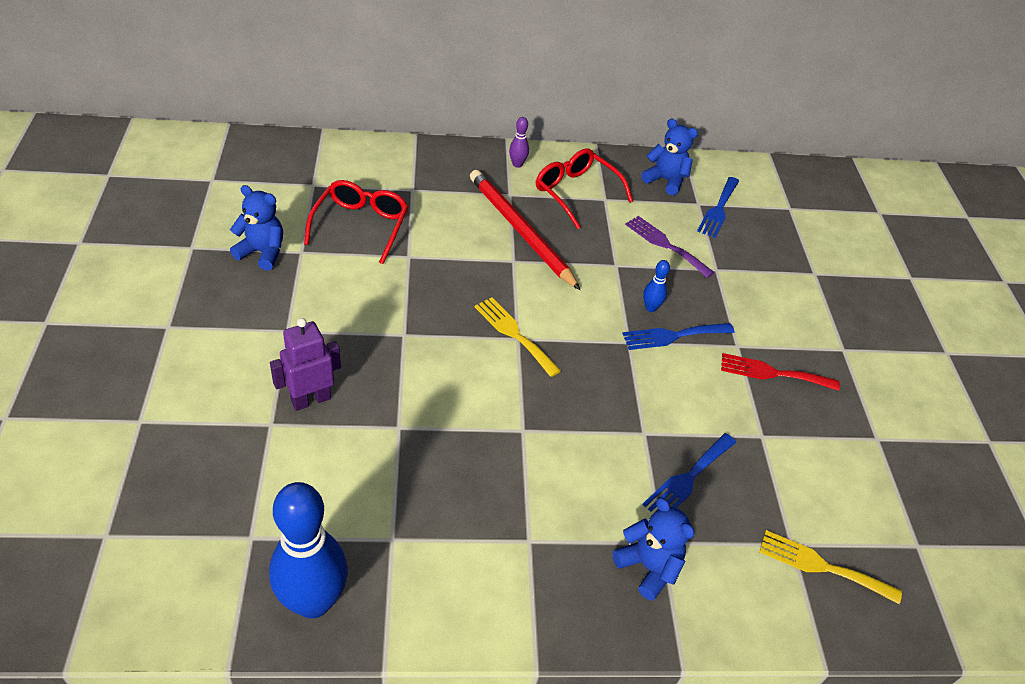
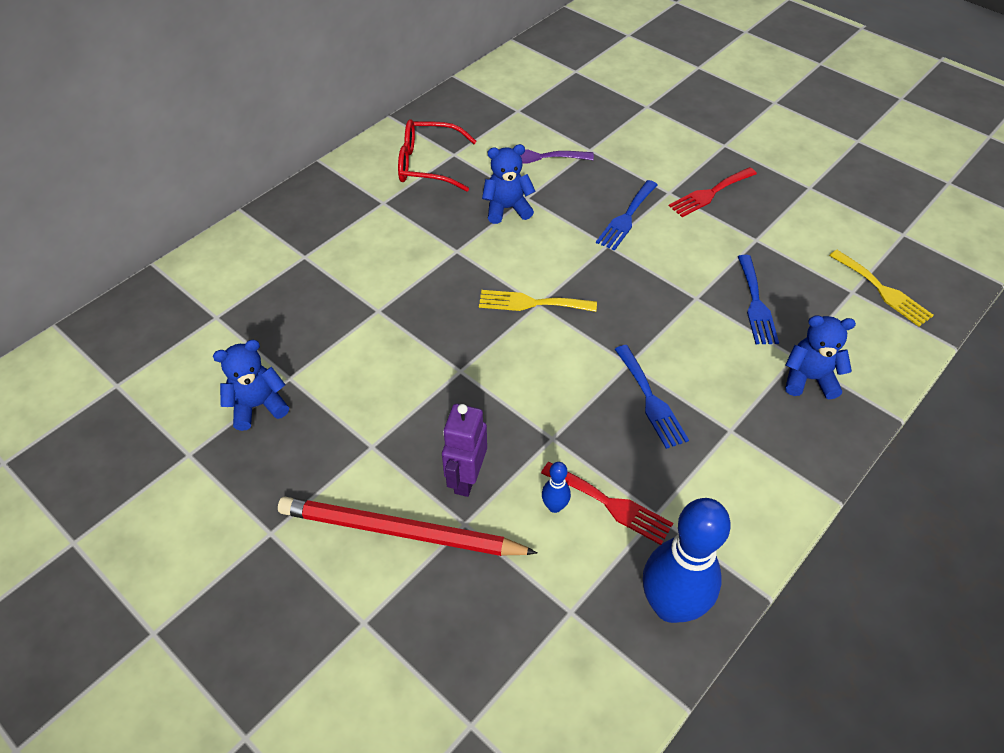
camera: 40 degrees left, 5 degrees up
red glasses [304,180,409,264] -> none
red pencil [470,170,580,290] -> red pencil moved to [278,497,537,556]
purple bowling pin [509,117,529,168] -> none
blue teddy bear [641,119,698,195] -> blue teddy bear moved to [482,144,535,224]
blue bowling pin [643,260,670,312] -> blue bowling pin moved to [542,462,571,513]
blue fork [697,177,739,238] -> blue fork moved to [615,345,689,449]
yellow fork [760,530,902,604] -> yellow fork turned 105 degrees counterclockwise [829,250,934,327]
none -> red fork [541,462,673,545]

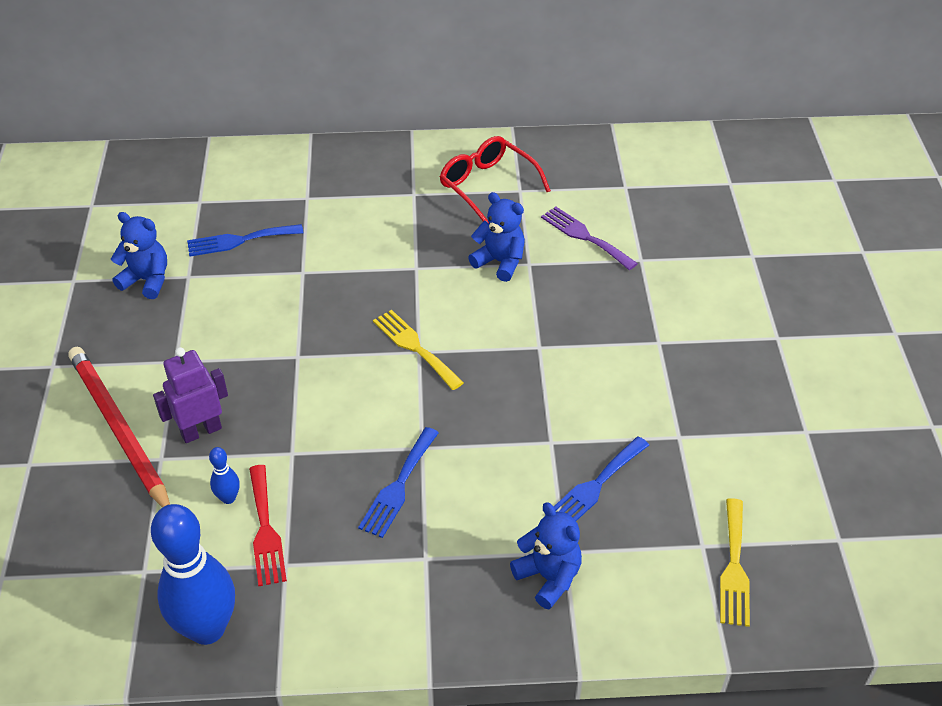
camera: 45 degrees right, 5 degrees down
blue fork [596,180,658,251] -> blue fork moved to [187,224,303,256]
red fork [669,167,757,217] -> none

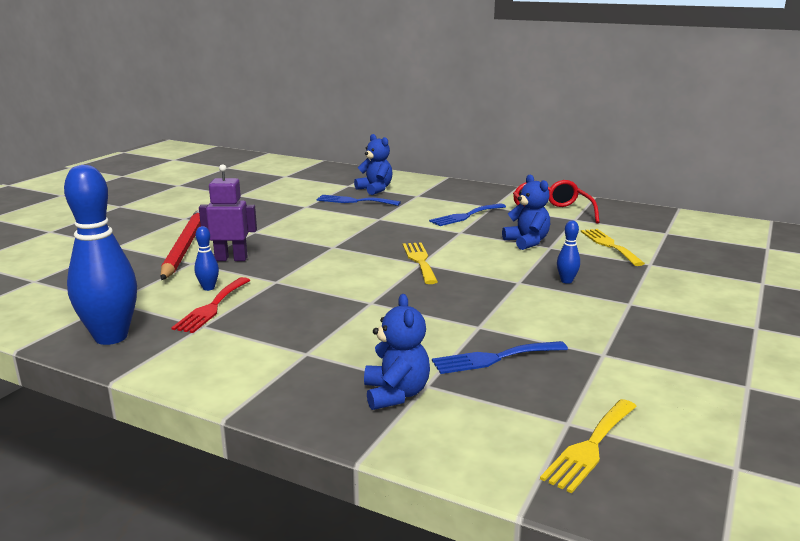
camera: 30 degrees right, 25 degrees down
blue teddy bear [111,212,167,299] -> blue teddy bear moved to [354,134,393,195]
blue fork [358,427,439,538] -> blue fork moved to [429,204,506,226]
purple fork [541,207,638,270] -> yellow fork [581,229,645,266]
none -> blue bowling pin [557,220,580,284]

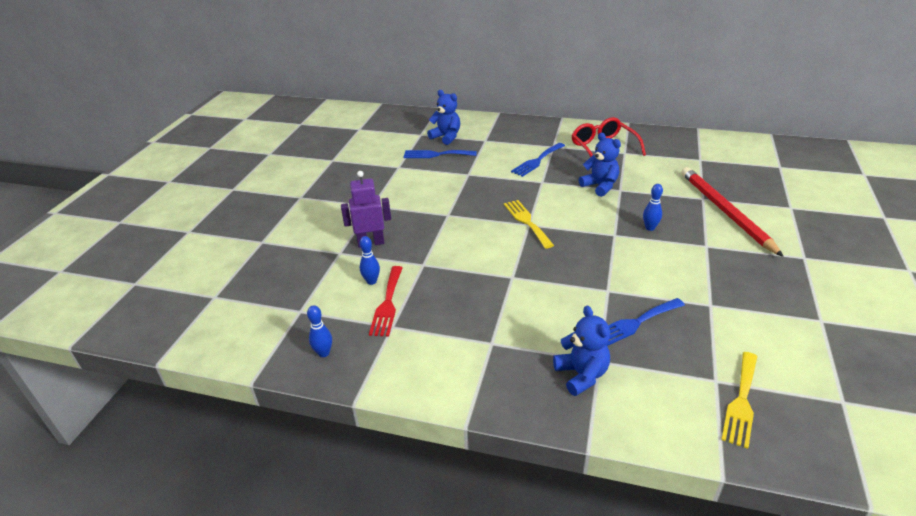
camera: 10 degrees left, 15 degrees up
blue bowling pin [64,165,137,345] -> blue bowling pin [307,305,332,357], size x0.43
red pencil [160,209,201,280] -> red pencil moved to [682,167,784,257]
yellow fork [581,229,645,266] -> none

